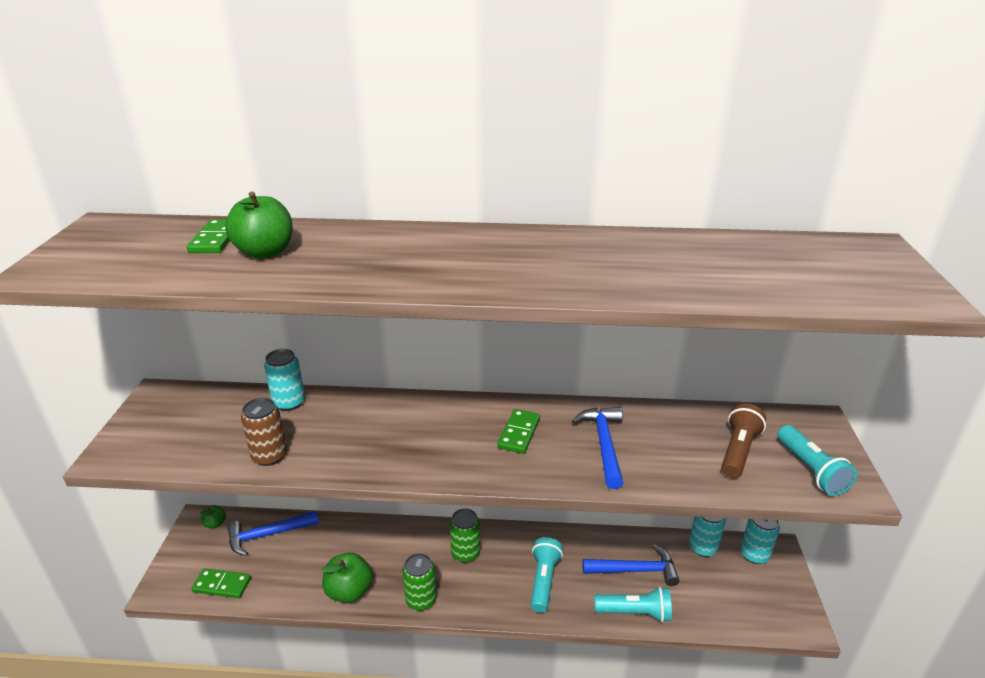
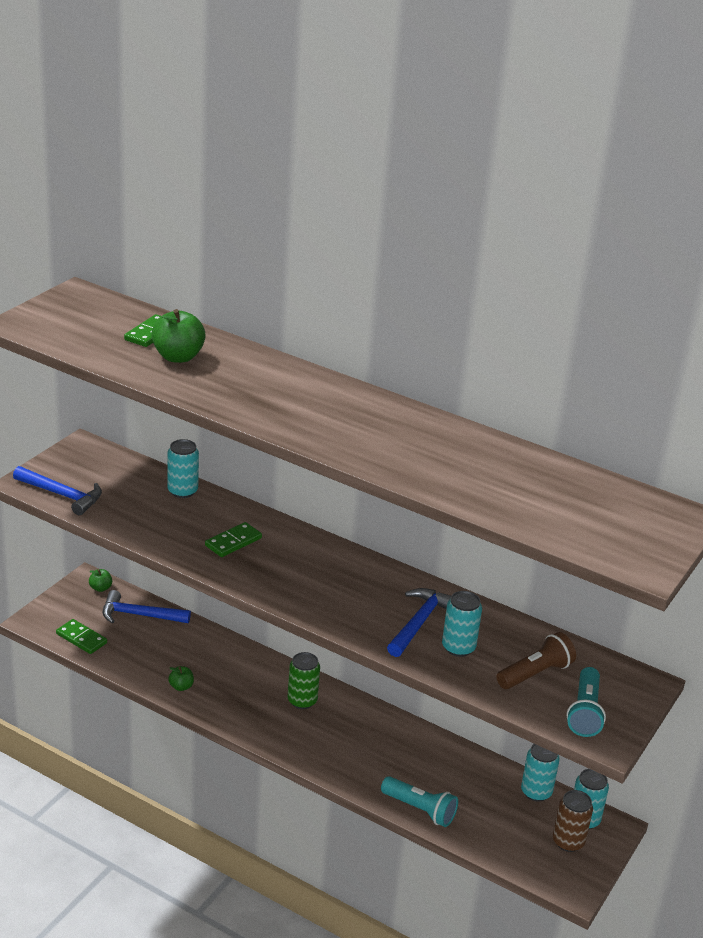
camera: 25 degrees right, 0 degrees up
brown can [241,398,287,466] -> brown can moved to [553,790,593,852]
green apple [322,553,372,603] -> green apple [168,666,194,691], size x0.53
green can [402,553,437,611] -> none
green domino [497,409,540,454] -> green domino moved to [205,522,262,557]
turquoise flashlight [531,537,563,613] -> none
blue hammer [582,545,680,586] -> blue hammer moved to [13,466,102,515]
none -> turquoise can [442,591,482,657]

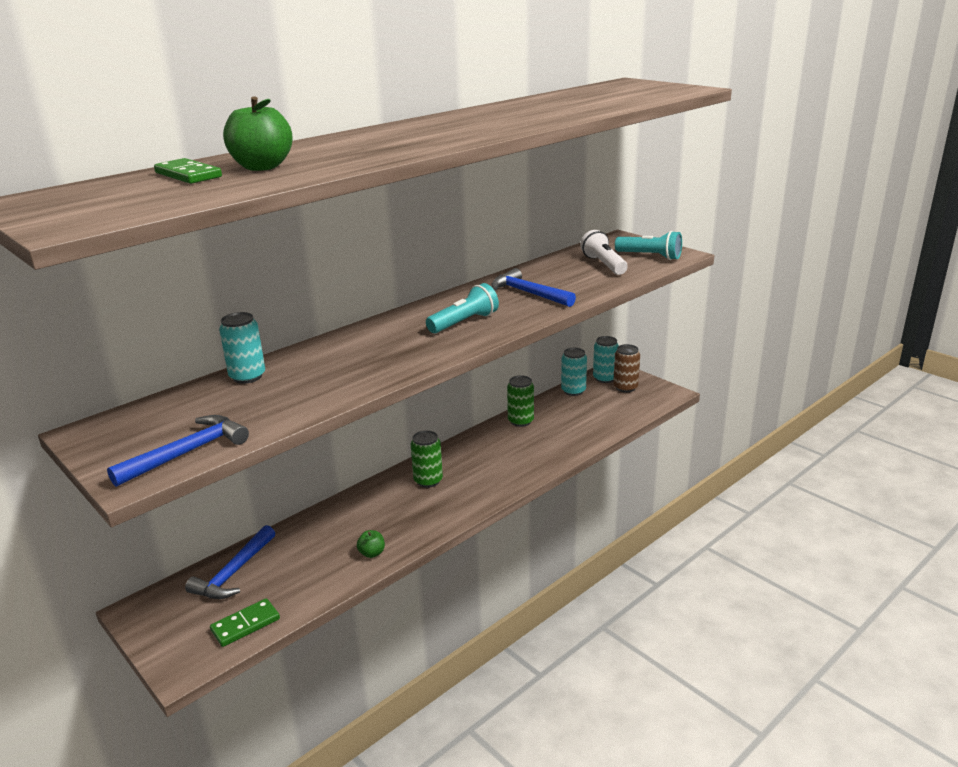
camera: 70 degrees left, 5 degrees down
green apple [89,569,112,592] -> none
green domino [205,522,262,557] -> none
turquoise flashlight [381,776,458,827] -> turquoise flashlight moved to [426,283,499,333]
turquoise can [442,591,482,657] -> none
brown flashlight [496,632,576,689] -> white flashlight [580,230,627,275]
none -> green can [507,375,534,427]

